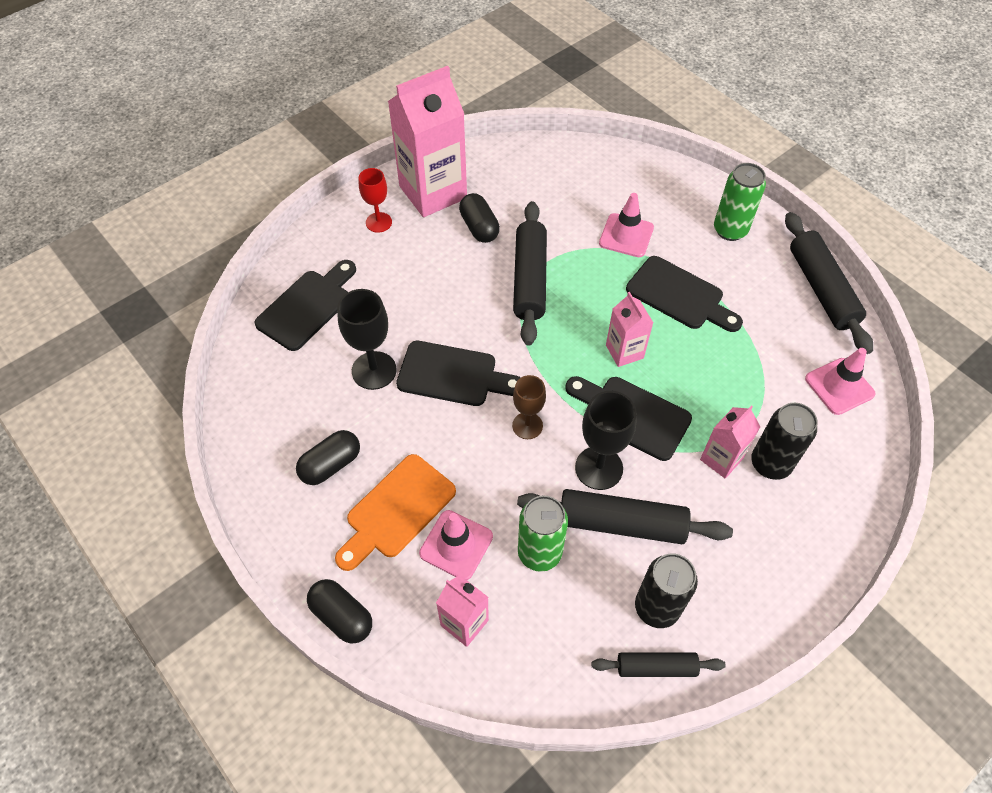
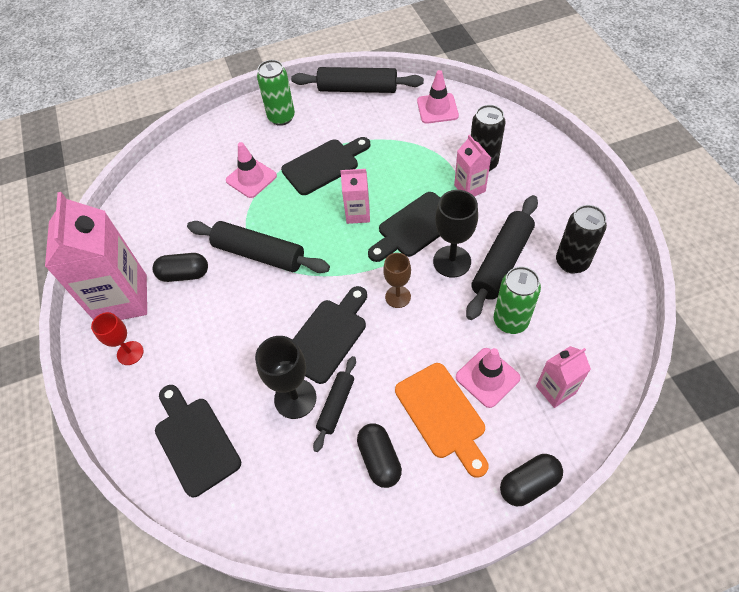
camera: 65 degrees left, 0 degrees up
black rolling pin [591,652,726,677] -> black rolling pin moved to [313,356,356,452]

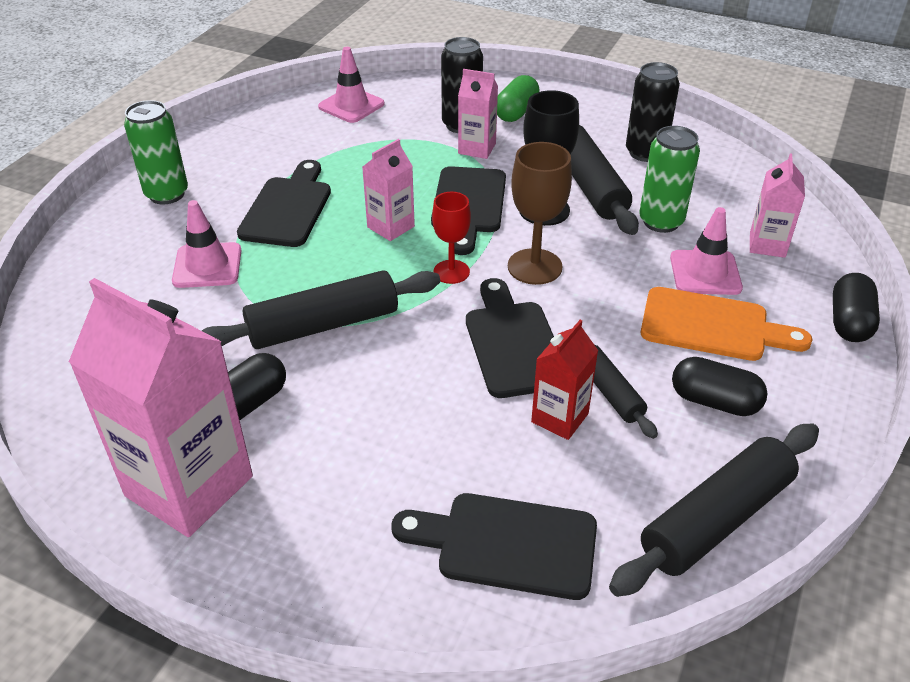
camera: 50 degrees left, 15 degrees down
red goblet [91,312,143,365] -> red goblet moved to [432,192,471,284]
black goblet [255,336,317,419] -> red carton [531,320,598,440]
black rolling pin [291,67,424,93] -> black rolling pin moved to [609,424,819,597]
brown goblet [383,253,411,308] -> brown goblet [508,142,572,285], size x1.52
none -> green capsule [497,75,540,122]

